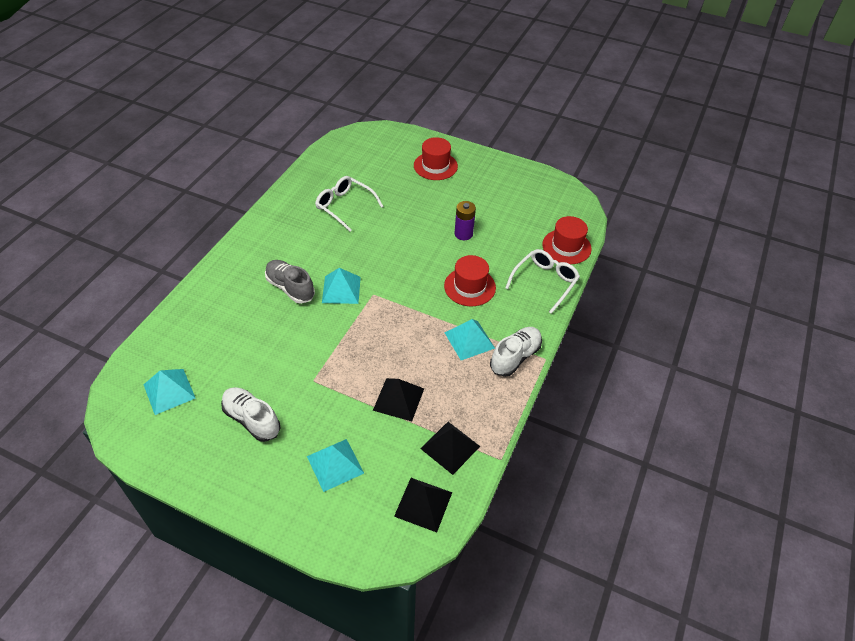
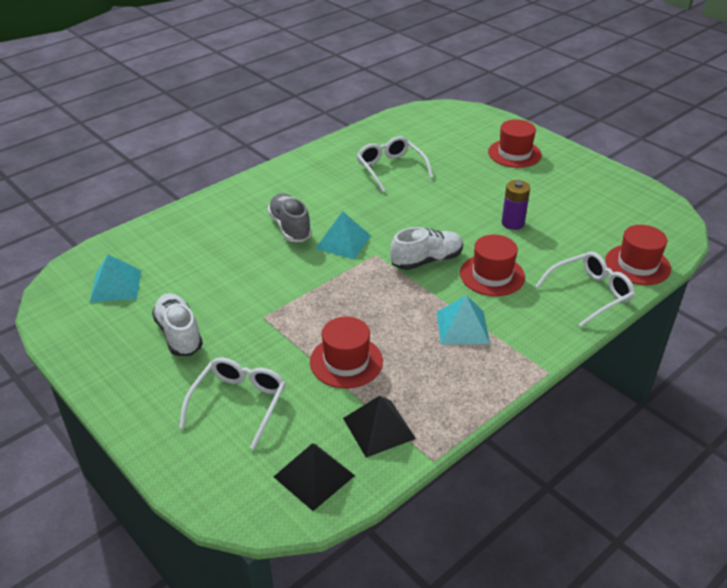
camera: 25 degrees right, 10 degrees down
turquoise pyramid [307,439,364,492] -> white glasses [179,357,286,450]
black pyramid [373,378,424,421] -> red hat [310,317,383,388]
white shoe [490,327,542,377] -> white shoe moved to [390,227,463,270]

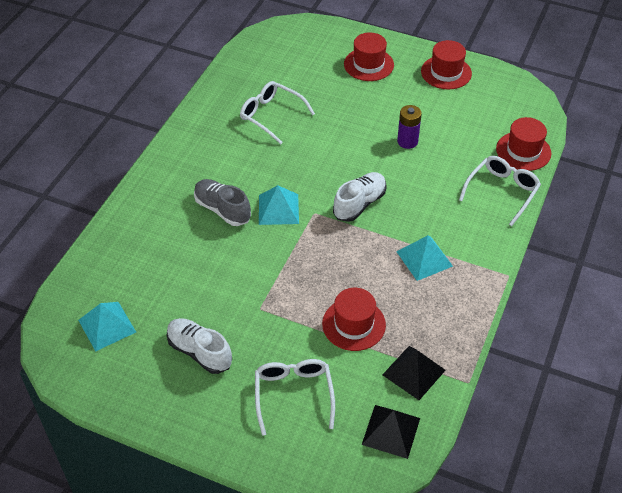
camera: 25 degrees left, 10 degrees up
red hat [460,235,525,296] -> red hat moved to [421,40,472,89]

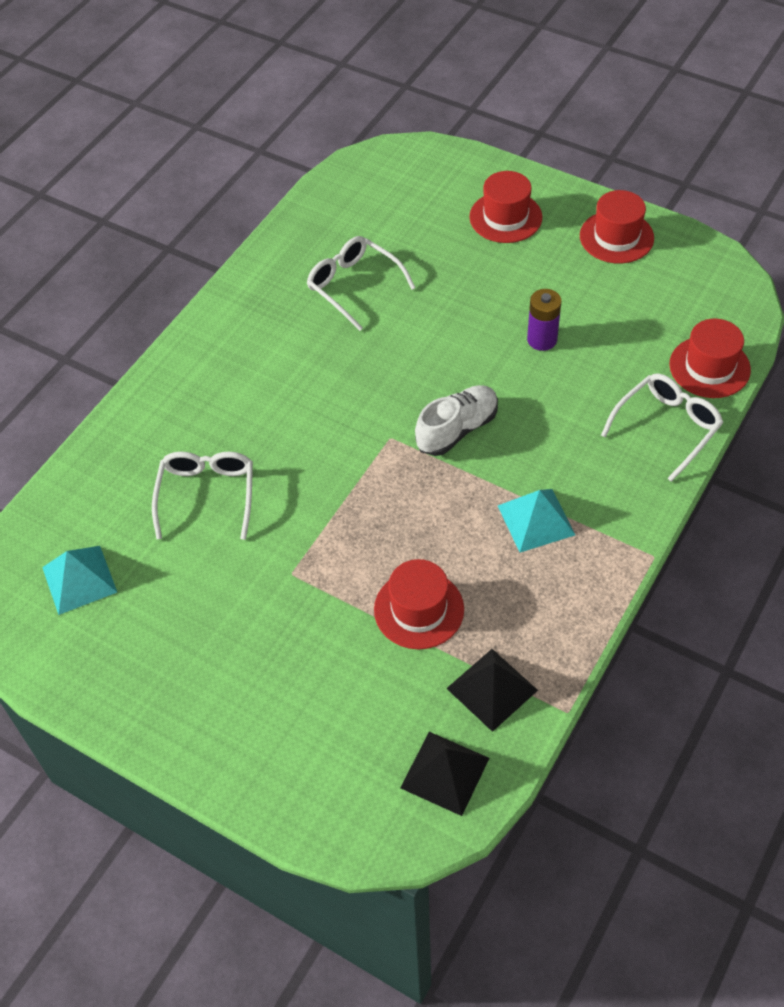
camera: 10 degrees right, 5 degrees up
white shoe [167,318,232,374] -> none
grey shoe [194,179,251,226] -> none
white glasses [255,359,335,436] -> white glasses moved to [152,452,253,540]
turquoise pyramid [259,185,299,225] -> none

